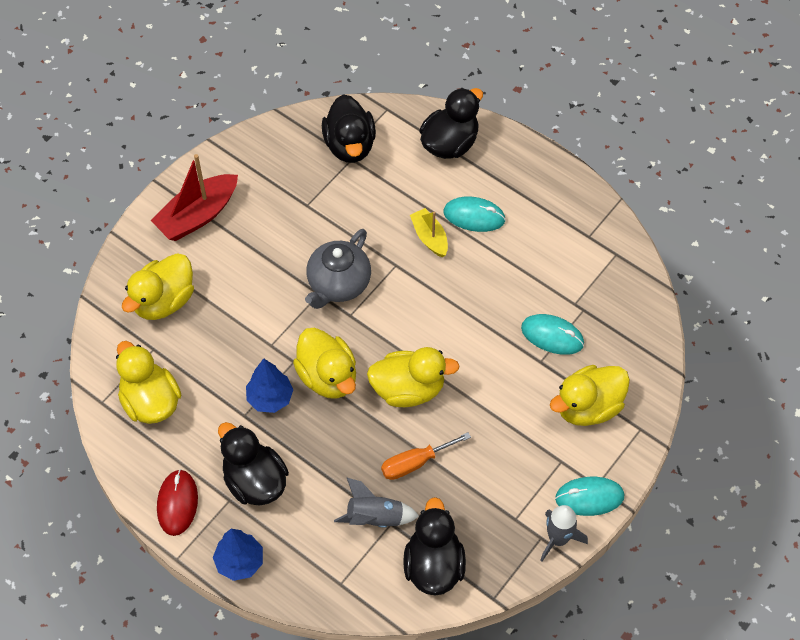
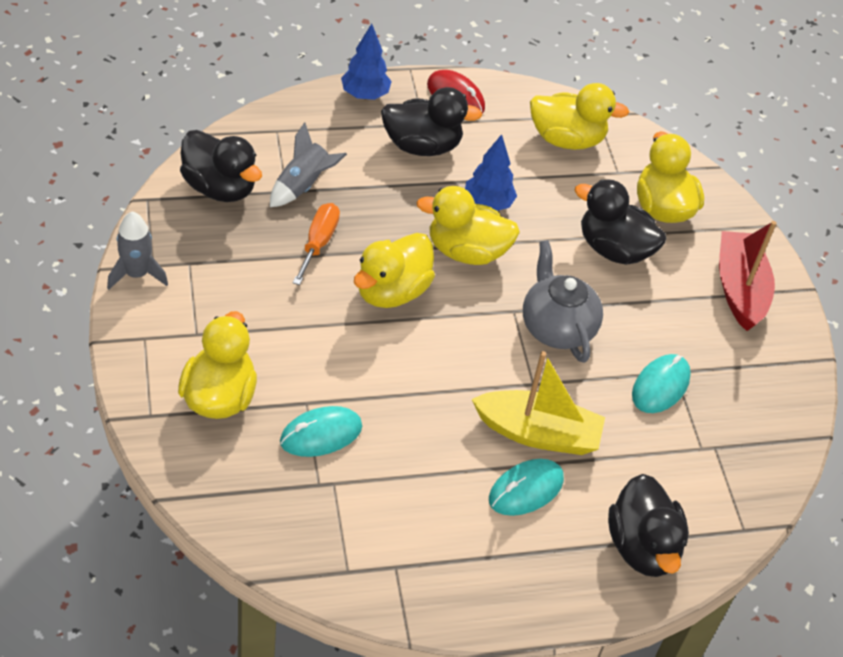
camera: 125 degrees right, 10 degrees down
black duck [322,94,376,163] -> black duck moved to [574,179,666,265]
yellow boat [410,208,448,257] -> yellow boat [472,351,605,455], size x1.69
turquoise mouse [555,477,624,516] -> turquoise mouse moved to [632,354,691,413]

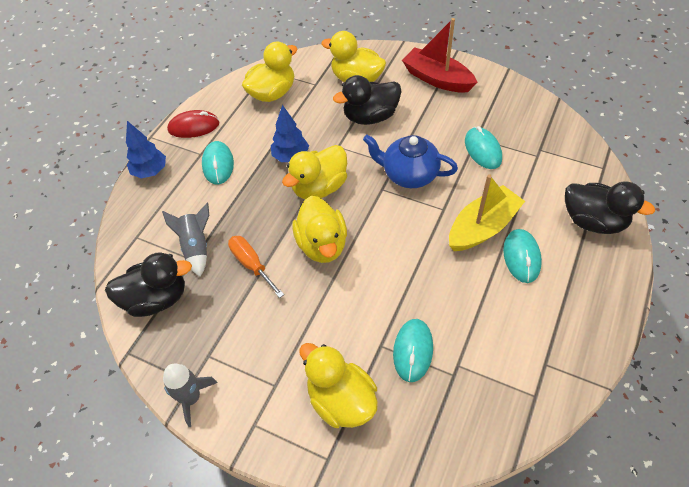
camera: 45 degrees left, 5 degrees up
black duck [381,87,482,156] -> turquoise mouse [202,141,234,184]
grey teapot [523,240,603,363] -> blue teapot [363,135,458,188]

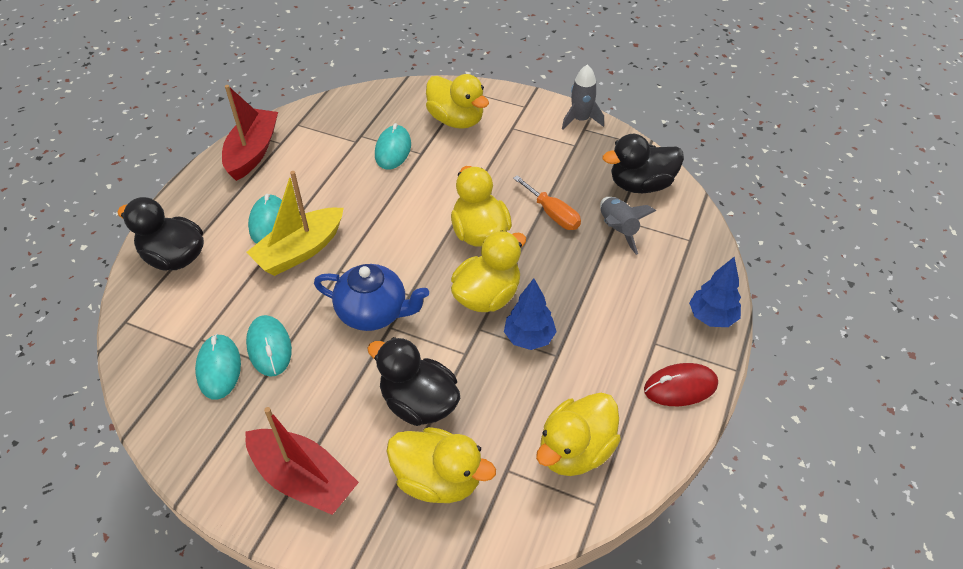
camera: 175 degrees right, 5 degrees down
turquoise mouse [202,141,234,184] -> turquoise mouse moved to [195,334,241,400]
black duck [333,75,402,125] -> black duck turned 120 degrees counterclockwise [367,337,460,426]
none -> red boat [222,85,278,181]

